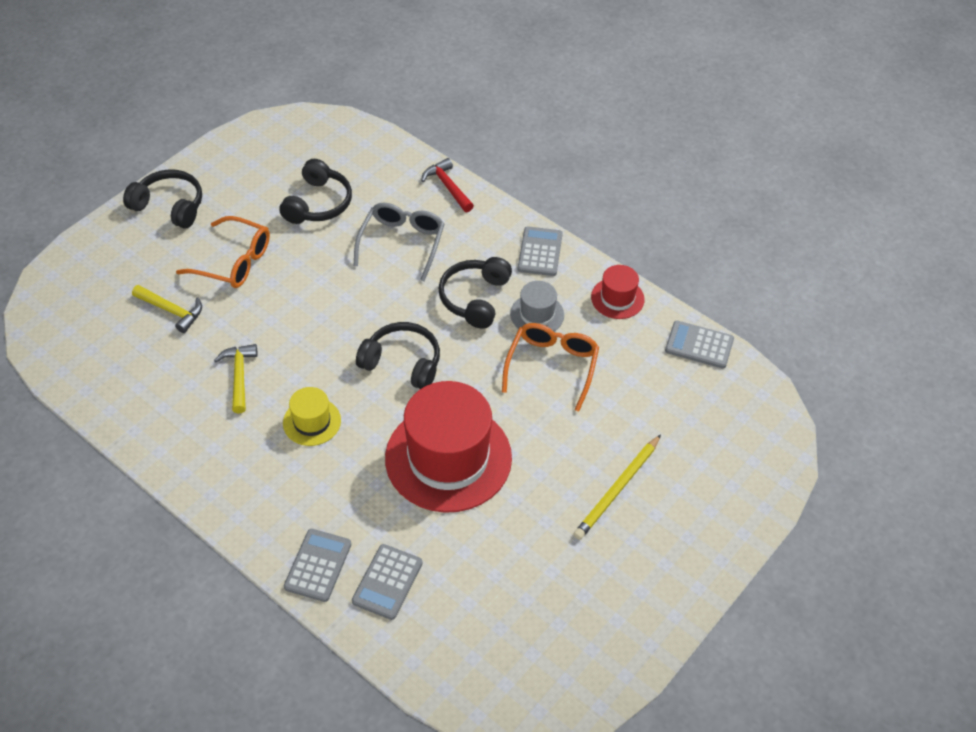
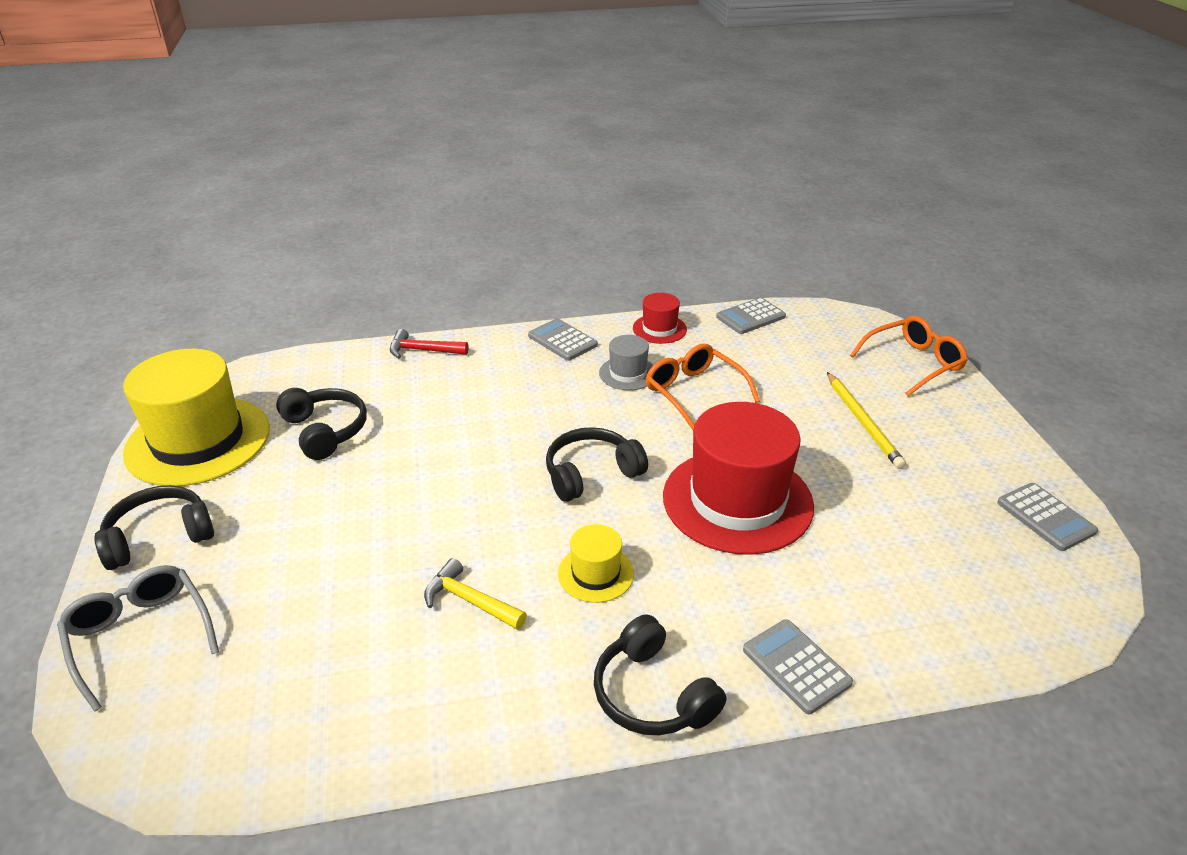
camera: 50 degrees left, 15 degrees down
yellow hammer [132,285,202,333] -> none
orange glasses [176,216,270,288] -> orange glasses moved to [850,316,968,396]
grey calculator [352,544,423,620] -> grey calculator moved to [997,483,1098,551]
grey glasses [354,203,444,281] -> grey glasses moved to [57,565,219,712]
black headphones [438,257,512,329] -> black headphones moved to [594,614,727,735]
none -> yellow hat [123,349,270,486]

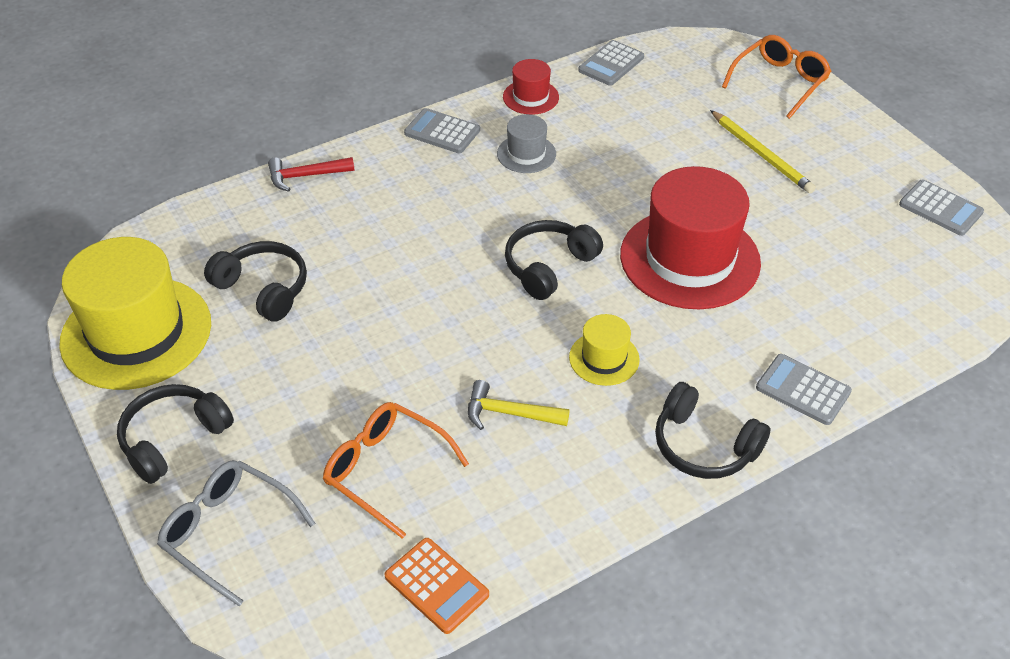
camera: 20 degrees left, 10 degrees up
orange glasses [646,344,760,430] -> orange glasses moved to [323,402,469,539]
none -> orange calculator [385,538,489,634]

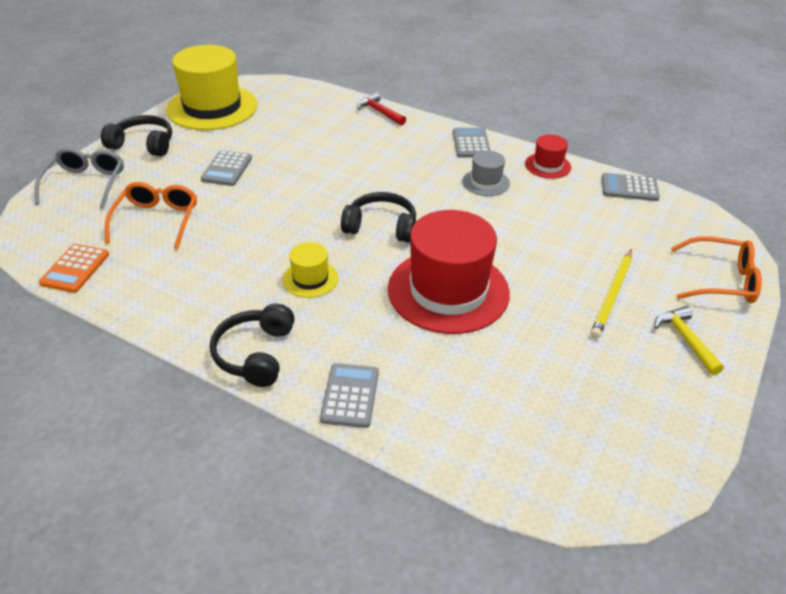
camera: 60 degrees right, 5 degrees down
black headphones [204,241,307,322] -> none
yellow hammer [468,380,570,430] -> yellow hammer moved to [654,306,724,375]
grey calculator [899,179,984,236] -> grey calculator moved to [201,150,252,186]

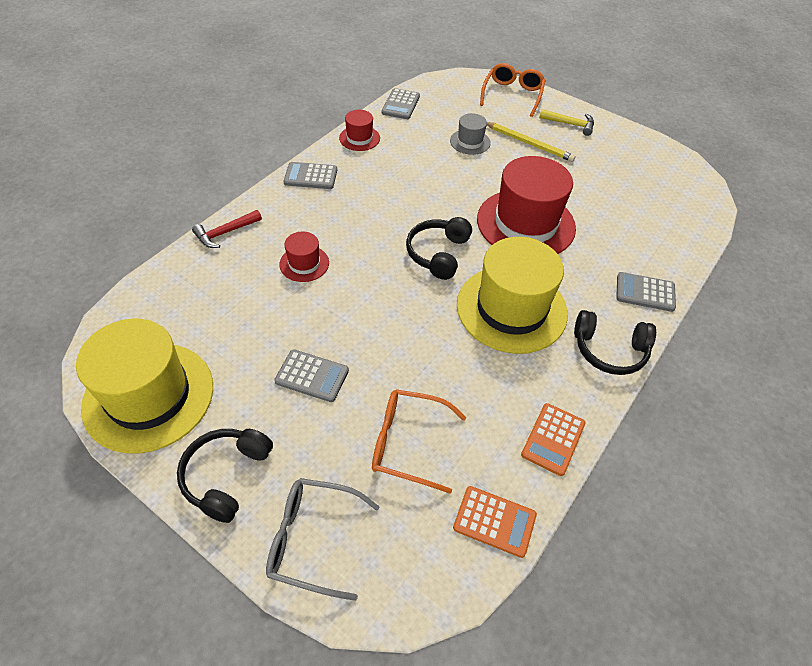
camera: 85 degrees left, 10 degrees up
yellow hat [282,242,338,298] -> yellow hat [457,237,568,354], size x2.15
grey hat [462,150,510,196] -> grey hat moved to [450,113,491,155]
yellow hammer [654,306,724,375] -> yellow hammer turned 150 degrees counterclockwise [539,109,594,136]
none -> red hat [280,232,329,282]
none -> orange calculator [521,403,586,476]

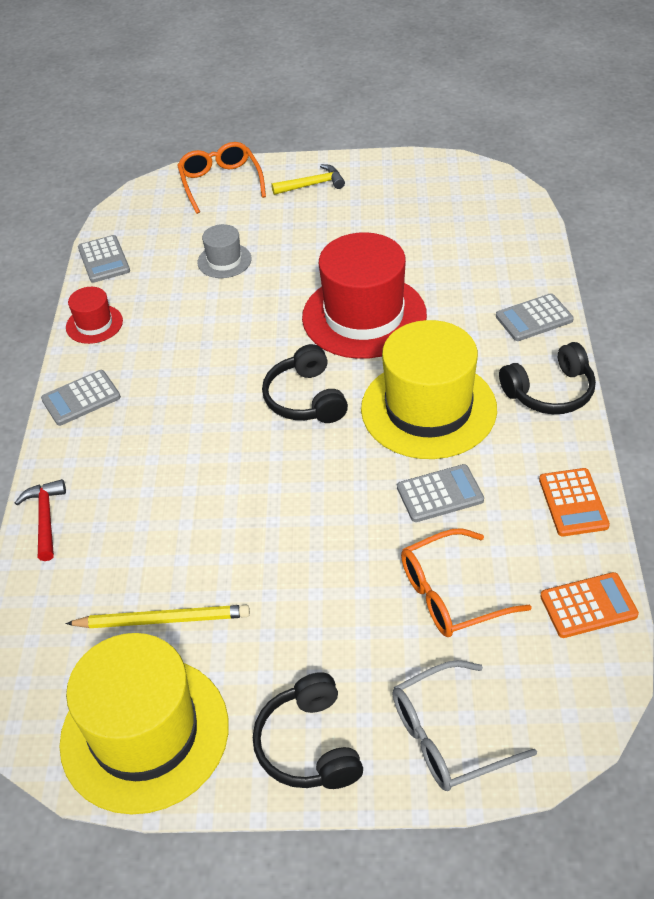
camera: 30 degrees left, 5 degrees down
red hammer [192,210,262,248] -> red hammer turned 150 degrees clockwise [15,479,66,561]
grey calculator [274,349,349,402] -> grey calculator moved to [397,464,484,522]
red hat [280,232,329,282] -> none
yellow pencil [487,122,576,162] -> yellow pencil moved to [65,605,250,628]

